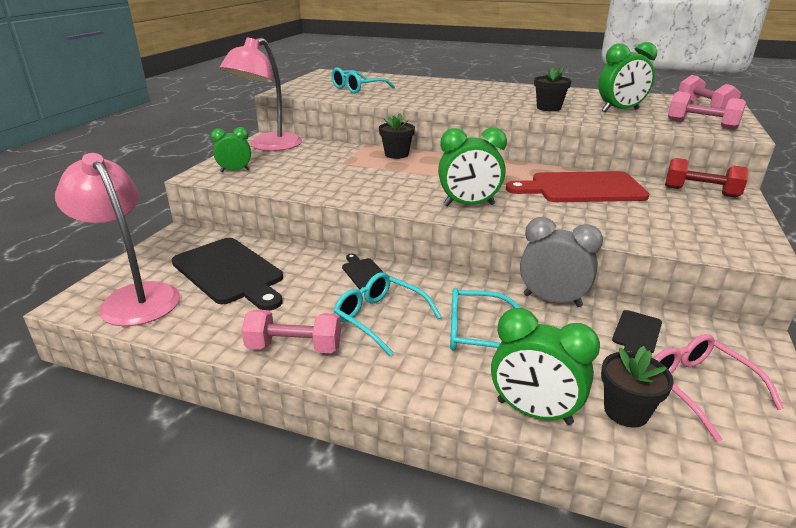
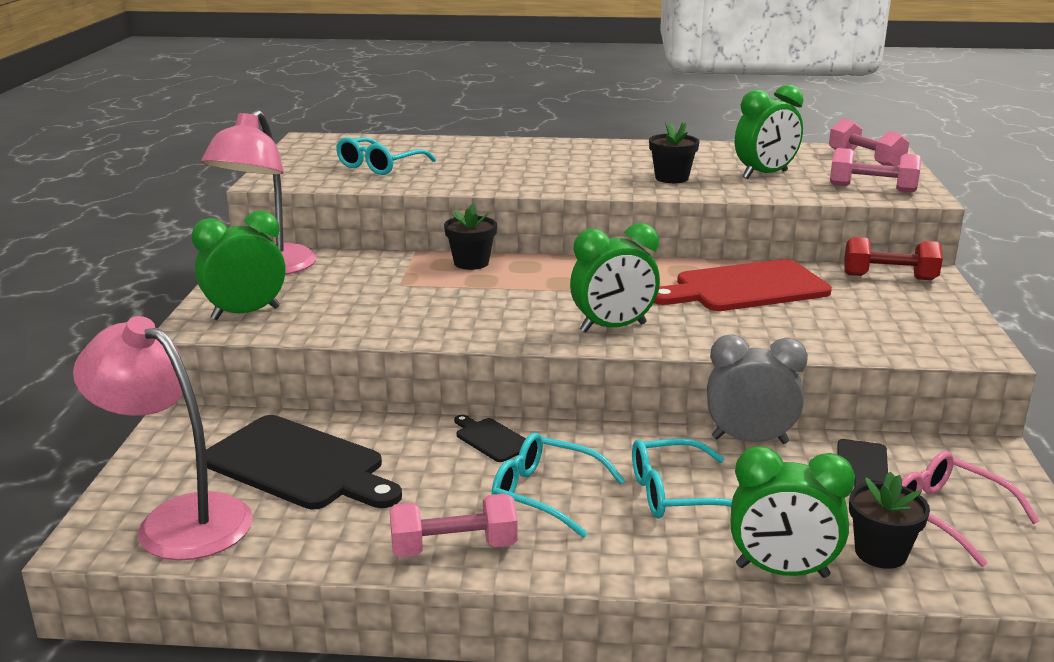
camera: 15 degrees left, 5 degrees down
green clock [211,127,251,172] -> green clock [192,210,286,320], size x1.55

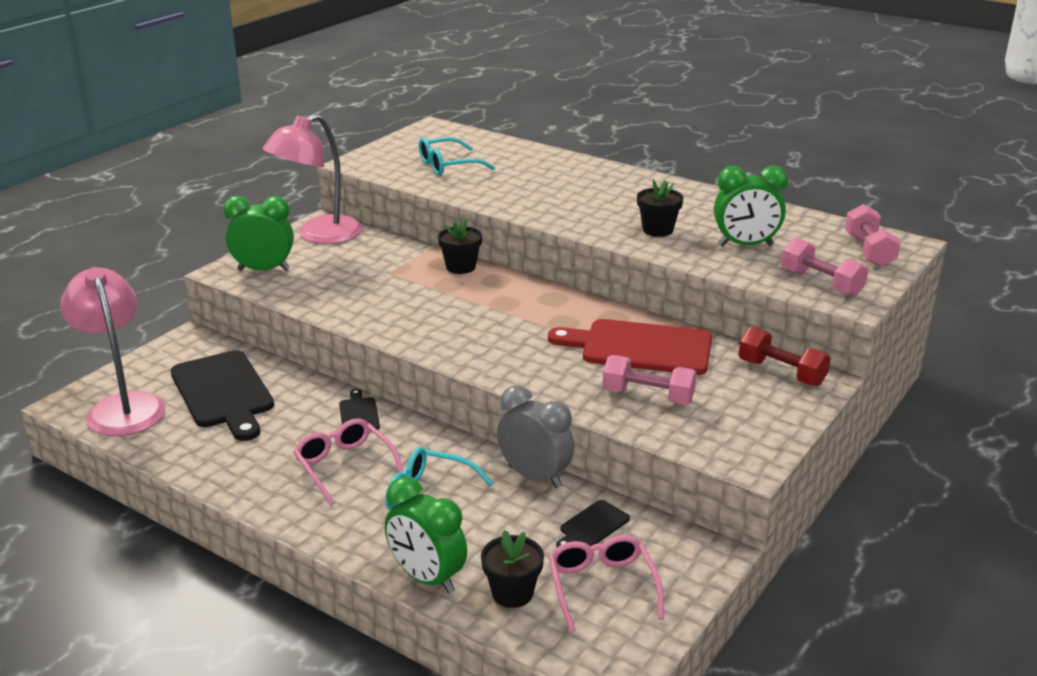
camera: 30 degrees right, 5 degrees up
pink dumbbell [389,493,518,557] -> pink dumbbell moved to [603,355,697,405]
turquoise glasses [492,433,625,538] -> pink glasses [294,418,403,505]
green clock [570,223,660,333] -> none

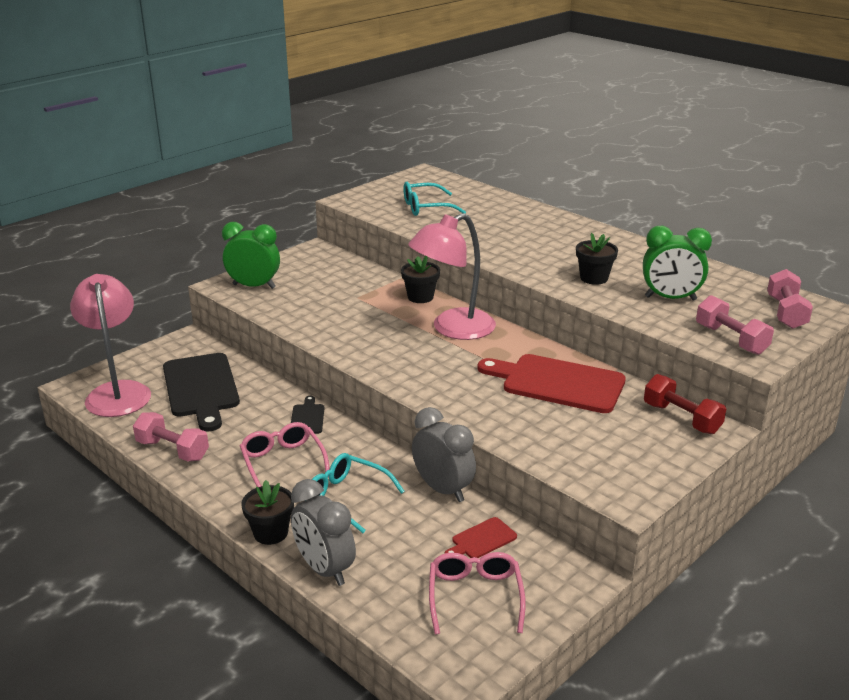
camera: 10 degrees right, 0 degrees up
pink lamp [262,114,363,244] -> pink lamp moved to [408,213,496,340]
green clock [385,477,467,594] -> grey clock [291,479,356,586]
black flower pot [481,530,544,608] -> black flower pot moved to [241,480,294,545]
black cutting board [556,500,630,547] -> red cutting board [445,517,517,558]
pink dumbbell [603,355,697,405] -> pink dumbbell moved to [133,412,209,461]

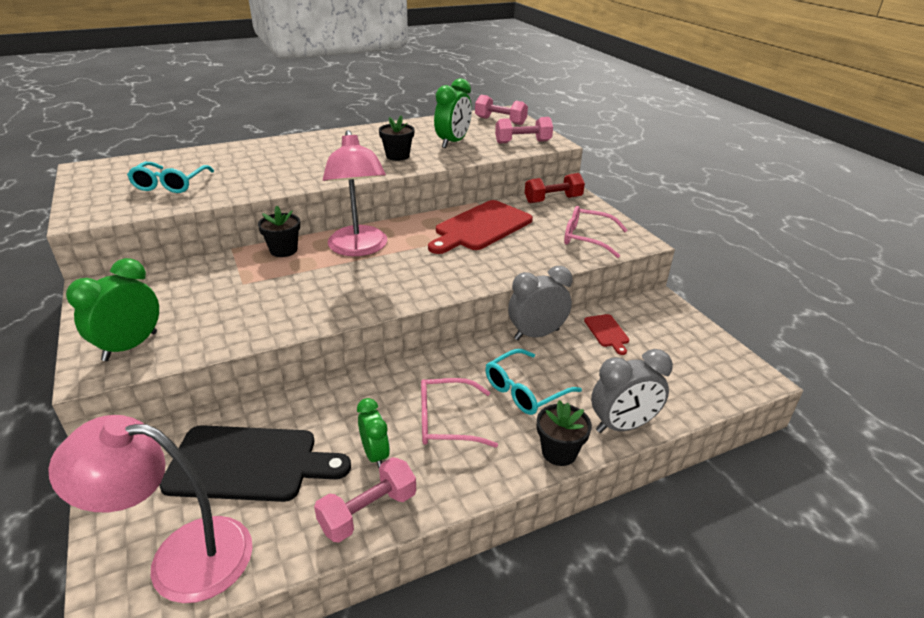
camera: 70 degrees left, 5 degrees up
black cutting board [291,396,324,434] -> none
pink glasses [429,552,526,635] -> pink glasses moved to [564,206,627,258]
none -> green clock [357,398,390,468]

